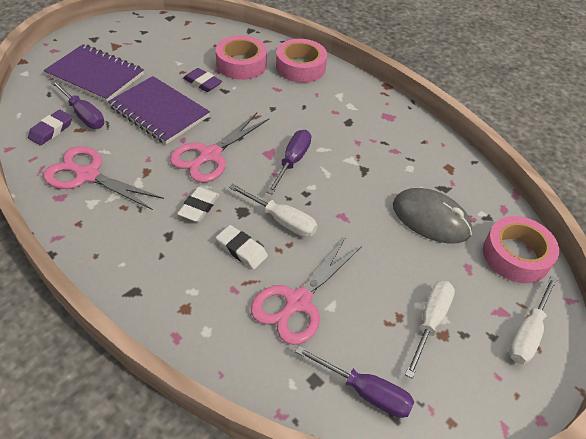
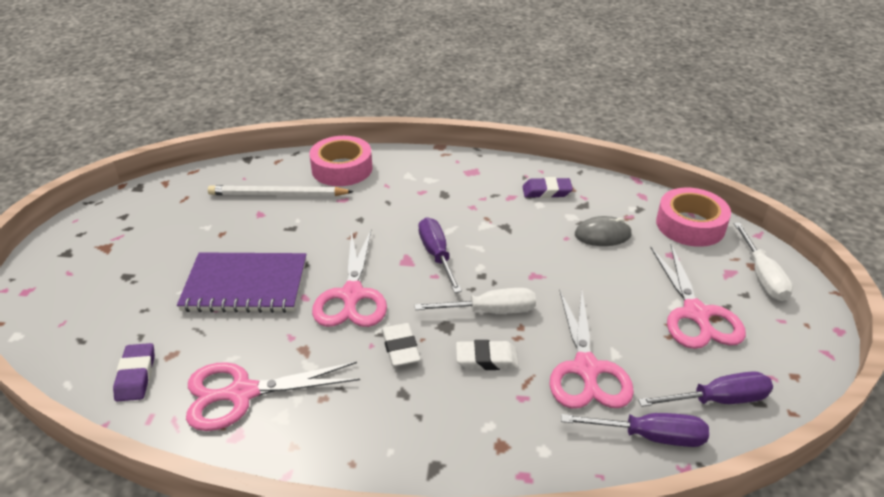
camera: 35 degrees left, 10 degrees down
purple notebook [43,44,144,102] -> none
purple screwdriver [51,80,104,129] -> purple screwdriver moved to [561,413,709,447]
purple eraser [183,68,222,92] -> purple eraser moved to [523,177,573,198]
pink tape [216,36,267,80] -> white pencil [208,185,354,196]
grey mouse [393,188,472,244] -> grey mouse [575,216,632,246], size x0.64
white screwdriver [405,281,455,378] -> pink scissors [650,244,746,349]

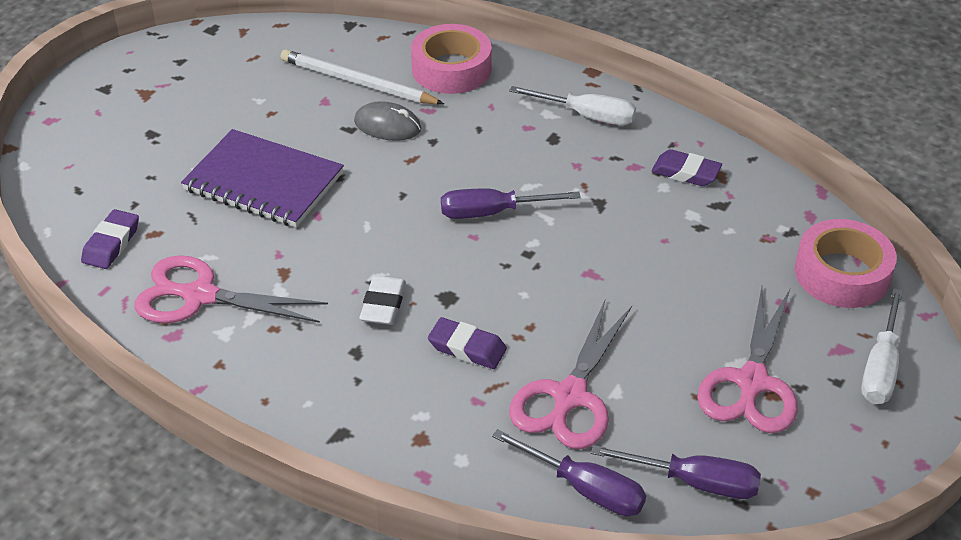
camera: 25 degrees right, 5 degrees up
pink scissors [312,230,387,327] -> none
white screwdriver [415,288,536,314] -> white screwdriver moved to [509,86,636,125]
purple screwdriver [418,217,462,293] -> purple screwdriver turned 105 degrees counterclockwise [441,189,581,219]
white eraser [456,340,519,370] -> purple eraser [428,317,507,369]
grey mouse [575,216,632,246] -> grey mouse moved to [354,101,421,141]

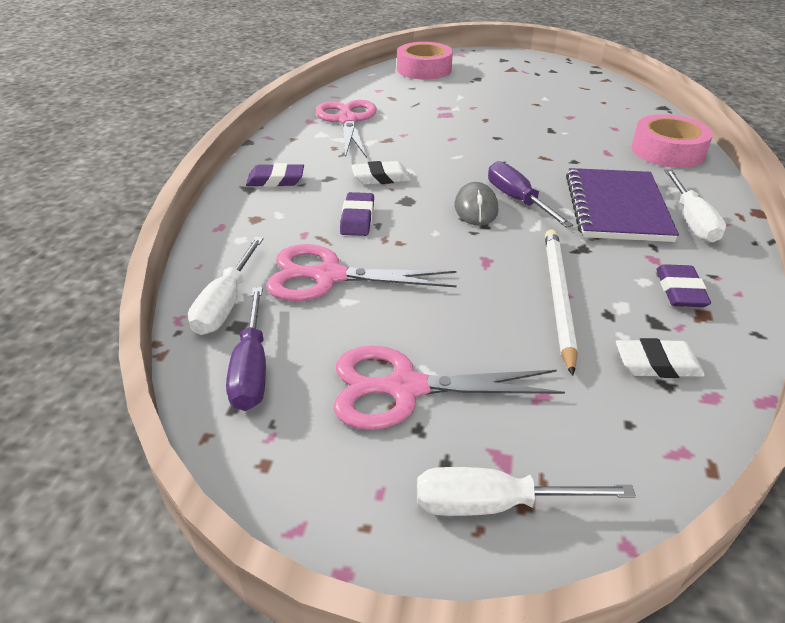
camera: 70 degrees right, 5 degrees down
purple eraser [81,209,139,269] -> purple eraser moved to [246,163,304,187]
purple notebook [181,129,344,227] -> purple notebook moved to [566,168,679,242]
white pencil [281,49,444,104] -> white pencil moved to [545,229,578,376]
grey mouse [354,101,421,141] -> grey mouse moved to [455,182,498,226]
purple screwdriver [492,429,646,516] -> white screwdriver [188,237,264,335]
pink tape [795,219,897,308] -> pink tape moved to [397,42,453,80]
none -> white eraser [616,338,705,378]

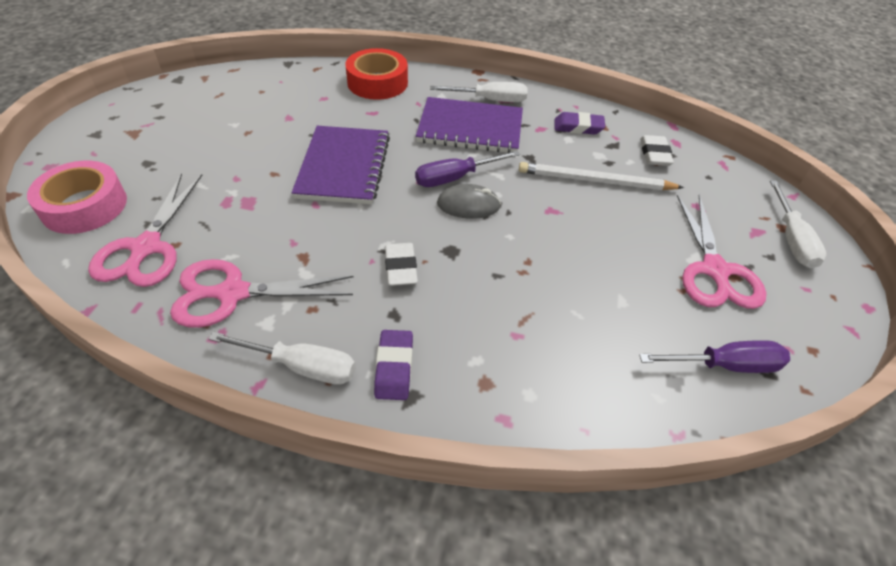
camera: 90 degrees left, 10 degrees up
white screwdriver [188,237,264,335] -> white screwdriver moved to [209,332,356,385]
pink scissors [266,244,457,301] -> pink scissors moved to [88,173,202,287]
purple eraser [340,192,374,236] -> none
pink tape [631,114,713,168] -> red tape [345,48,408,100]
none -> purple notebook [292,126,390,204]

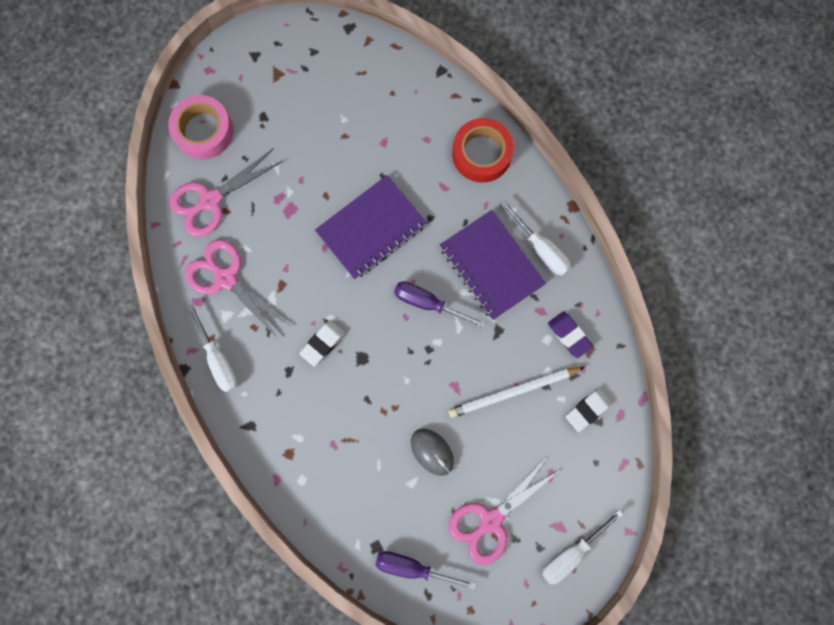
camera: 50 degrees right, 30 degrees up
purple eraser [374,330,413,400] -> none
grey mouse [437,184,501,219] -> grey mouse moved to [411,429,454,476]
white pencil [519,162,684,190] -> white pencil turned 75 degrees counterclockwise [448,367,585,418]
purple screwdriver [639,340,790,373] -> purple screwdriver turned 150 degrees clockwise [375,551,477,590]

